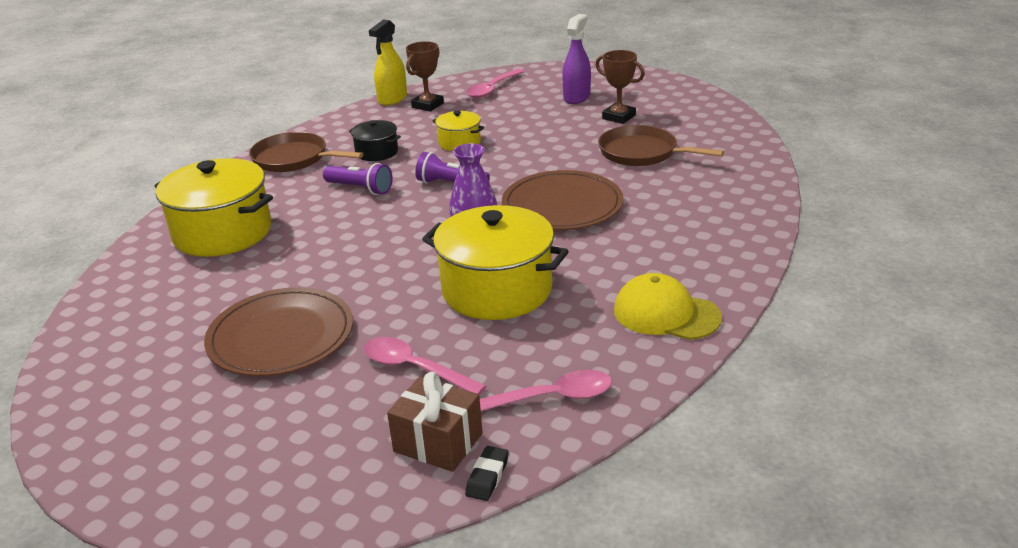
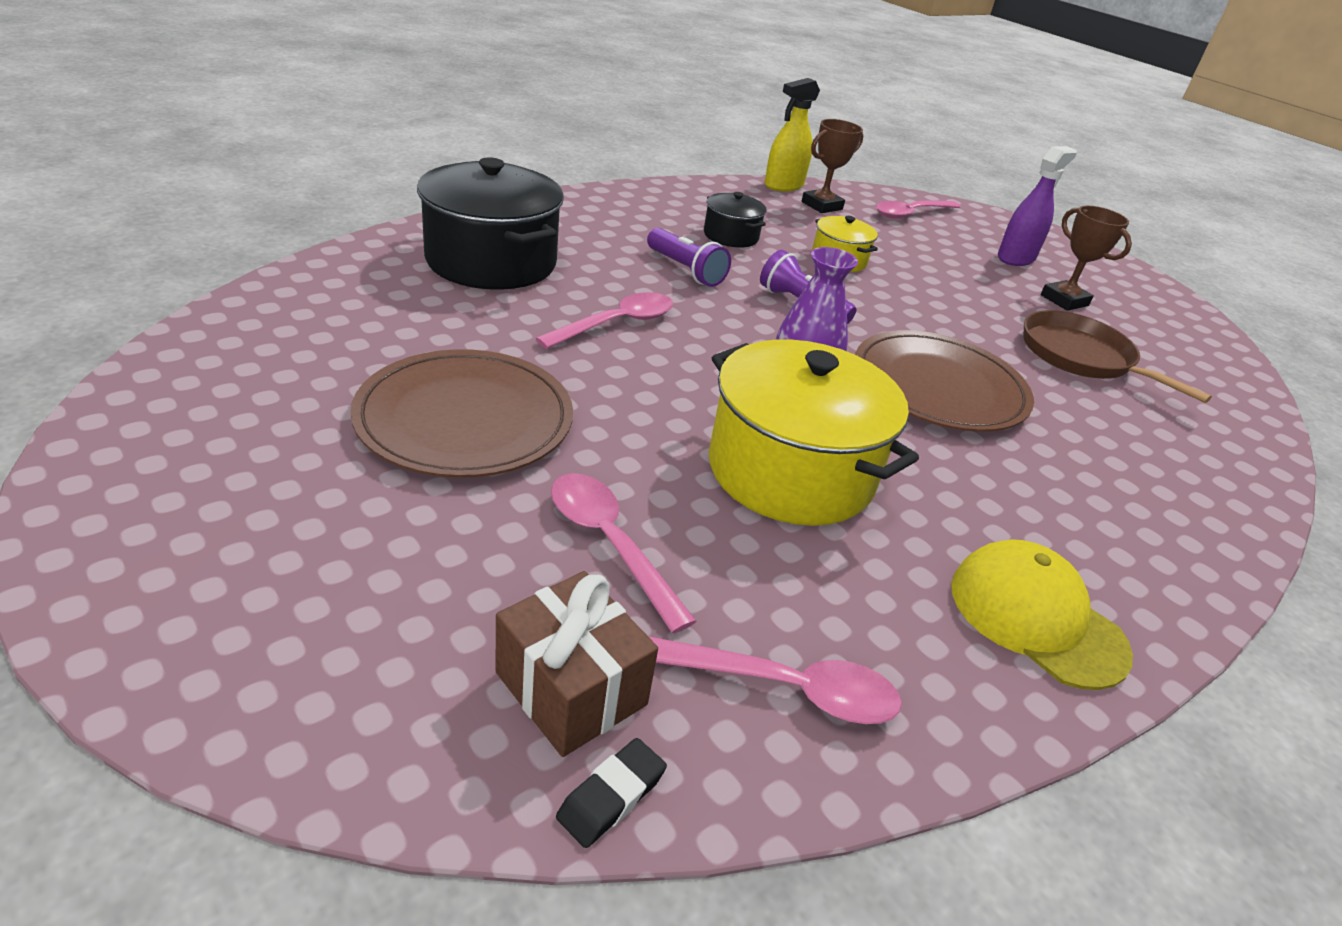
camera: 15 degrees right, 5 degrees up
yellow pot [155,158,273,257] -> black pot [417,157,564,290]
brown pan [249,132,363,172] -> none
none -> pink spoon [535,292,673,349]

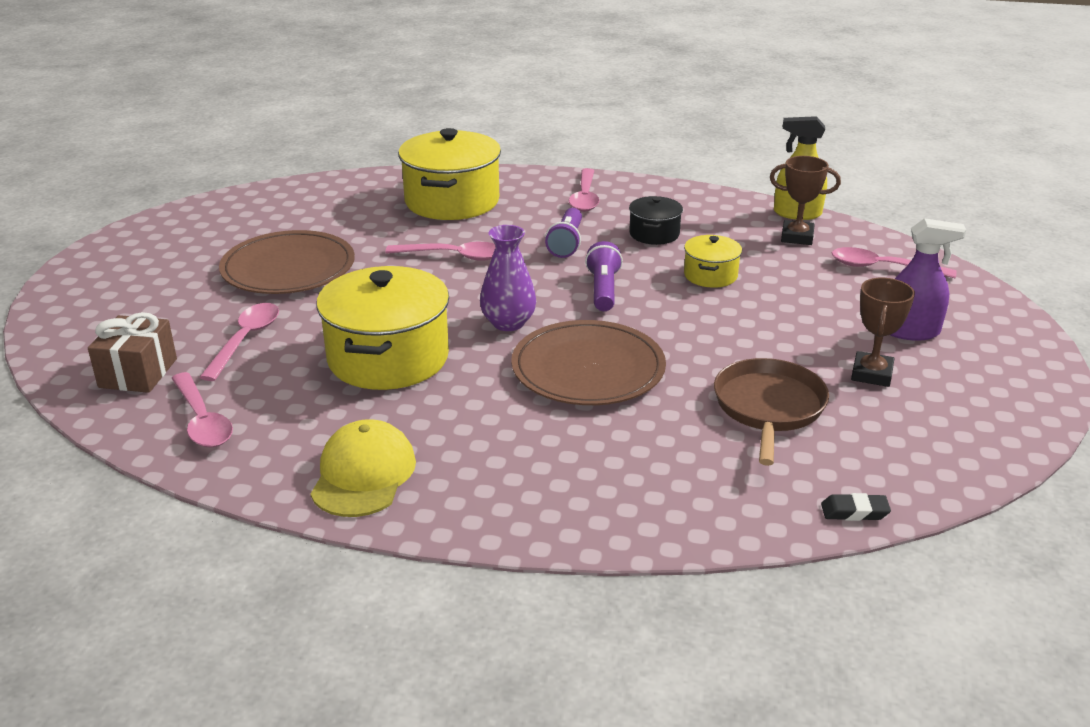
camera: 55 degrees right, 5 degrees down
black pot [417,157,564,290] -> yellow pot [398,128,501,220]
black eraser [556,738,667,848] -> black eraser moved to [821,493,891,521]
none -> pink spoon [569,168,599,212]

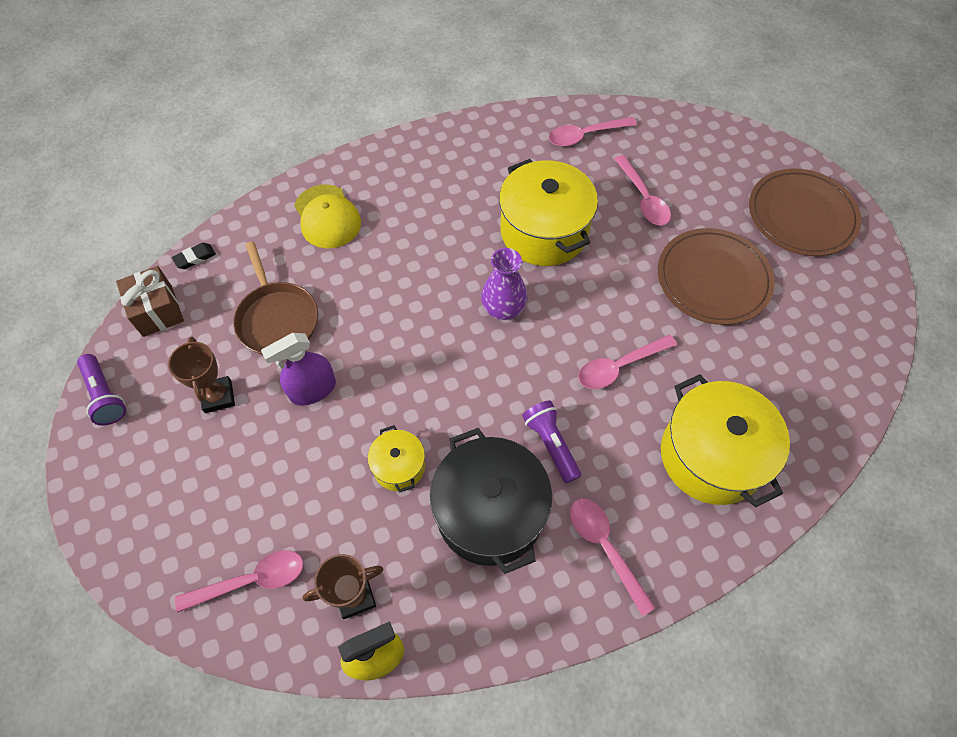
camera: 145 degrees right, 30 degrees up
brown gift [88,312,177,393] -> brown gift moved to [116,266,184,337]
pink spoon [172,372,233,447] -> pink spoon turned 45 degrees counterclockwise [549,117,637,146]
yellow cap [311,419,416,517] -> yellow cap moved to [294,184,361,248]
brown plate [511,320,666,405] -> brown plate moved to [749,168,861,256]
purple flashlight [585,241,623,311] -> purple flashlight moved to [77,354,126,426]
black pot [629,196,683,245] -> black pot [430,428,552,574], size x1.99
purple spray bottle [891,218,966,341] -> purple spray bottle moved to [261,333,336,405]

